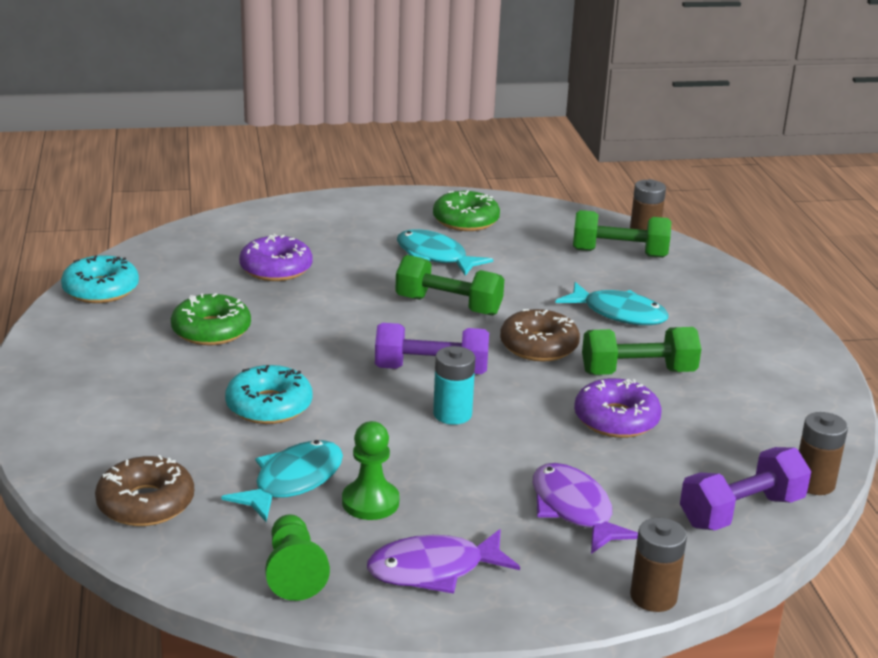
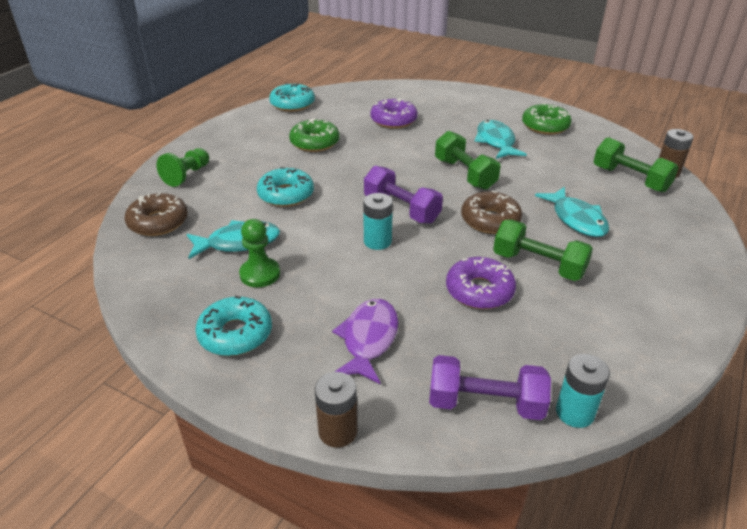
camera: 40 degrees right, 10 degrees up
green pawn [265,514,330,601] -> green pawn moved to [156,148,209,187]
purple fish [367,529,520,594] -> turquoise donut [195,296,272,356]
brown battery [799,412,848,495] -> turquoise battery [556,354,610,428]

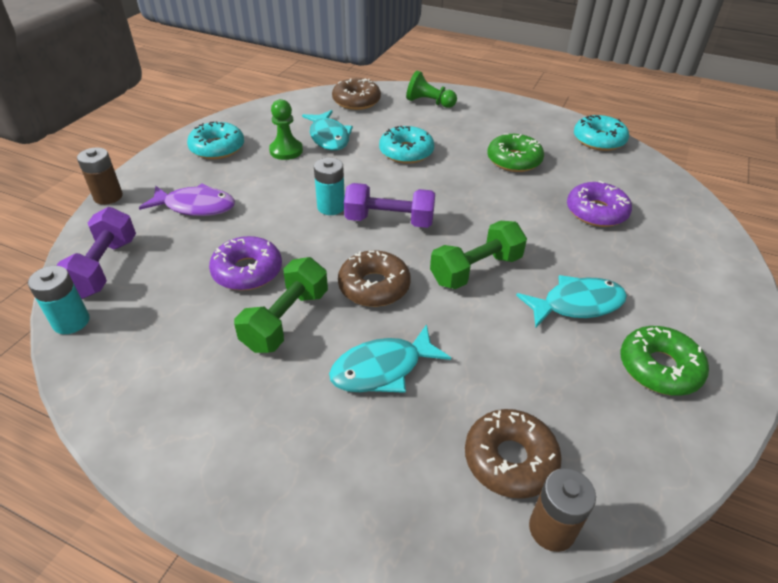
camera: 85 degrees right, 5 degrees up
purple dumbbell [364,166,443,224] -> purple dumbbell turned 60 degrees clockwise [344,183,435,228]
green dumbbell [593,137,679,193] -> brown donut [465,409,562,499]

